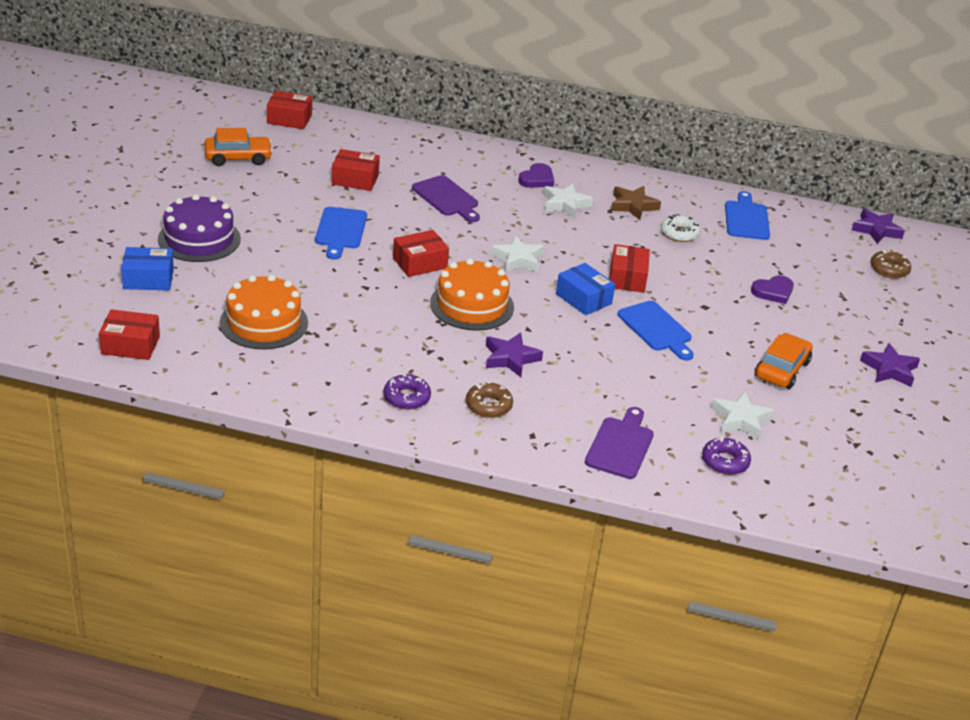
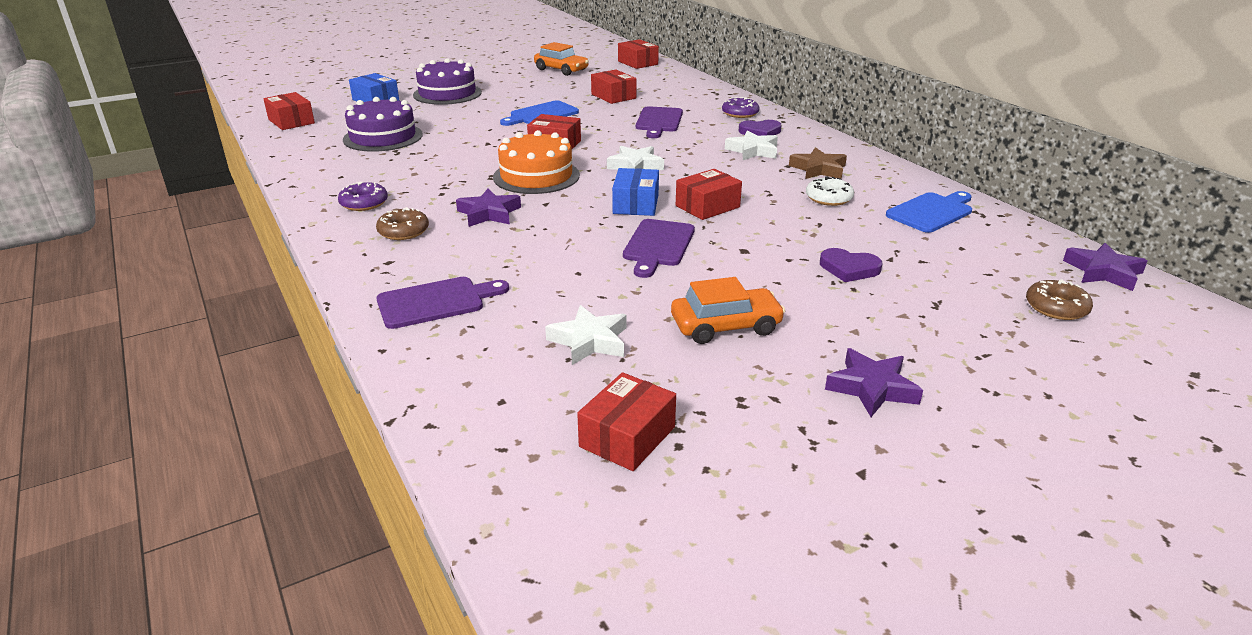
camera: 50 degrees right, 5 degrees down
orange cake [220,275,308,349] -> purple cake [343,97,423,152]
blue cutting board [618,301,694,361] -> purple cutting board [623,219,695,278]
purple donut [702,437,751,475] -> purple donut moved to [722,97,760,118]
none -> red box [577,372,676,471]

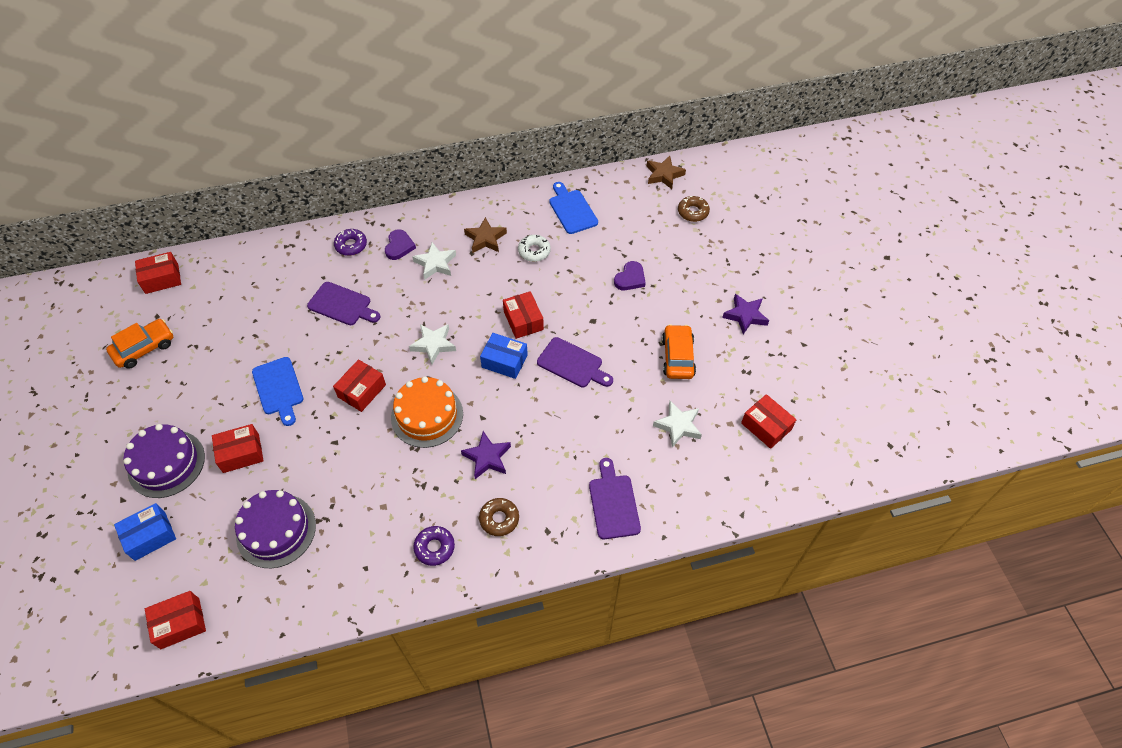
camera: 75 degrees left, 25 degrees up
red box [591,70,636,104] -> red box moved to [212,424,263,473]
purple star [1063,243,1148,291] -> brown star [646,156,686,189]

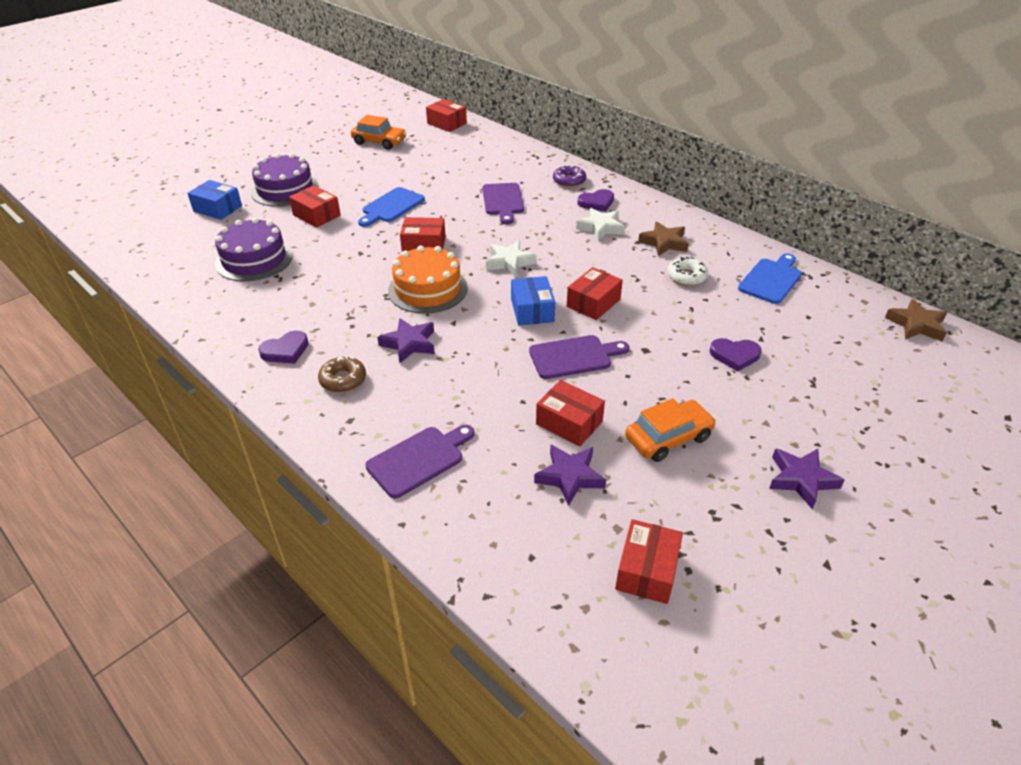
camera: 60 degrees right, 15 degrees down
red box [145,591,206,649] -> red box moved to [536,380,605,446]
purple donut [413,526,455,566] -> purple heart [258,331,309,364]
purple cutting board [537,337,613,387] -> purple cutting board turned 105 degrees counterclockwise [529,335,629,379]
white star [653,401,702,448] -> purple star [534,445,606,506]
brown donut [678,196,710,222] -> none

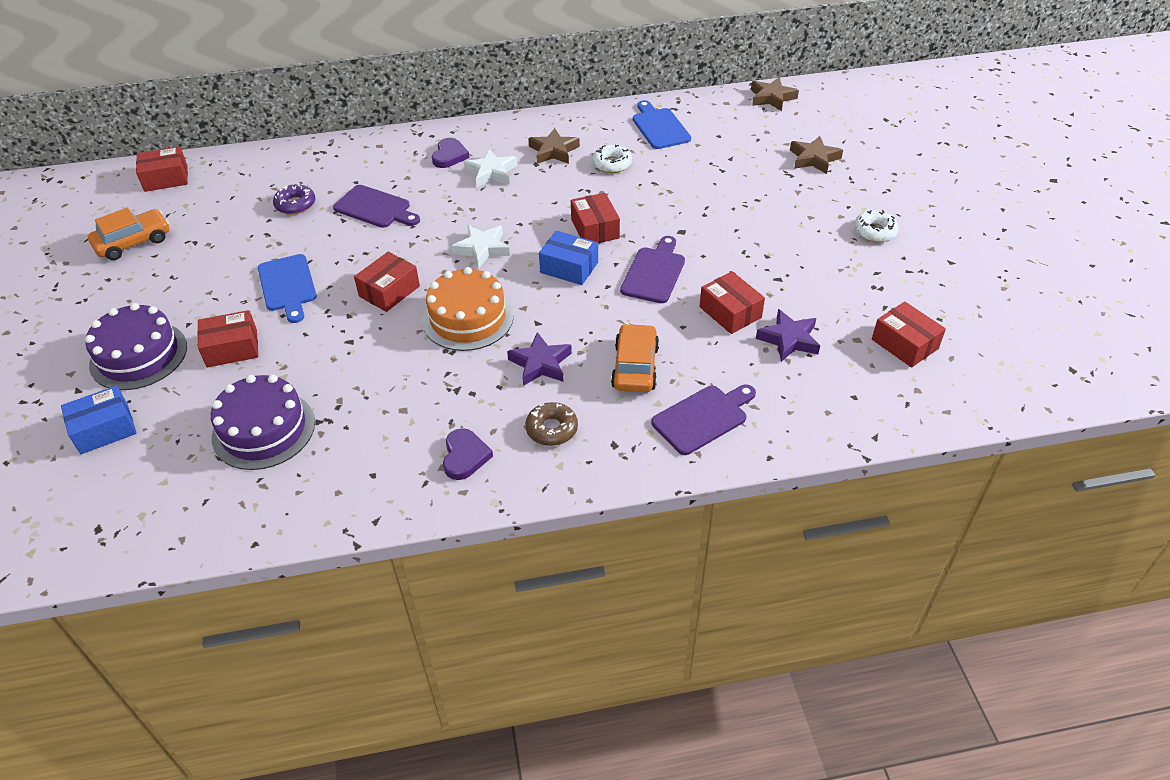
camera: 55 degrees left, 5 degrees up
purple cutting board [365,425,475,498] -> purple cutting board turned 60 degrees clockwise [651,384,756,455]
red box [536,380,605,446] -> red box turned 75 degrees clockwise [700,271,765,334]
purple donut [553,165,586,187] -> purple donut moved to [273,184,315,215]
orange car [625,398,716,462] -> orange car moved to [611,323,659,392]
purple heart [710,338,762,371] -> none
purple star [769,448,844,509] -> white donut [854,210,899,243]
none -> brown star [790,136,843,174]

